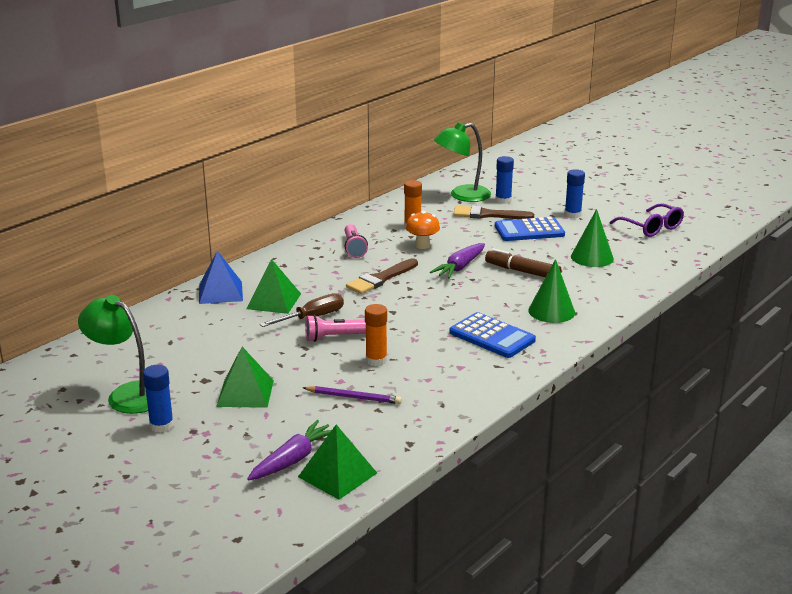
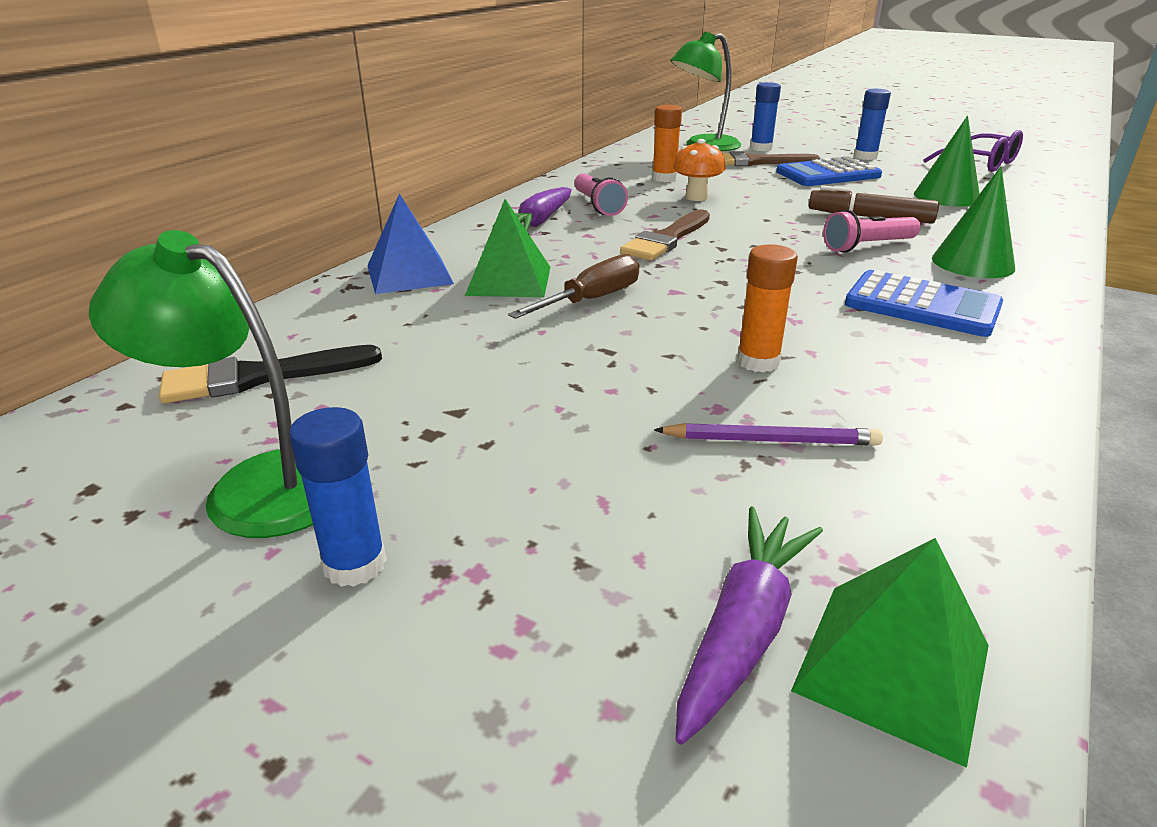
camera: 10 degrees left, 5 degrees up
green pyramid [216,347,274,408] -> none
pink flashlight [305,315,366,342] -> pink flashlight moved to [823,210,921,253]
purple carrot [430,243,485,279] -> purple carrot moved to [493,187,572,231]
none -> black brush [159,345,382,403]

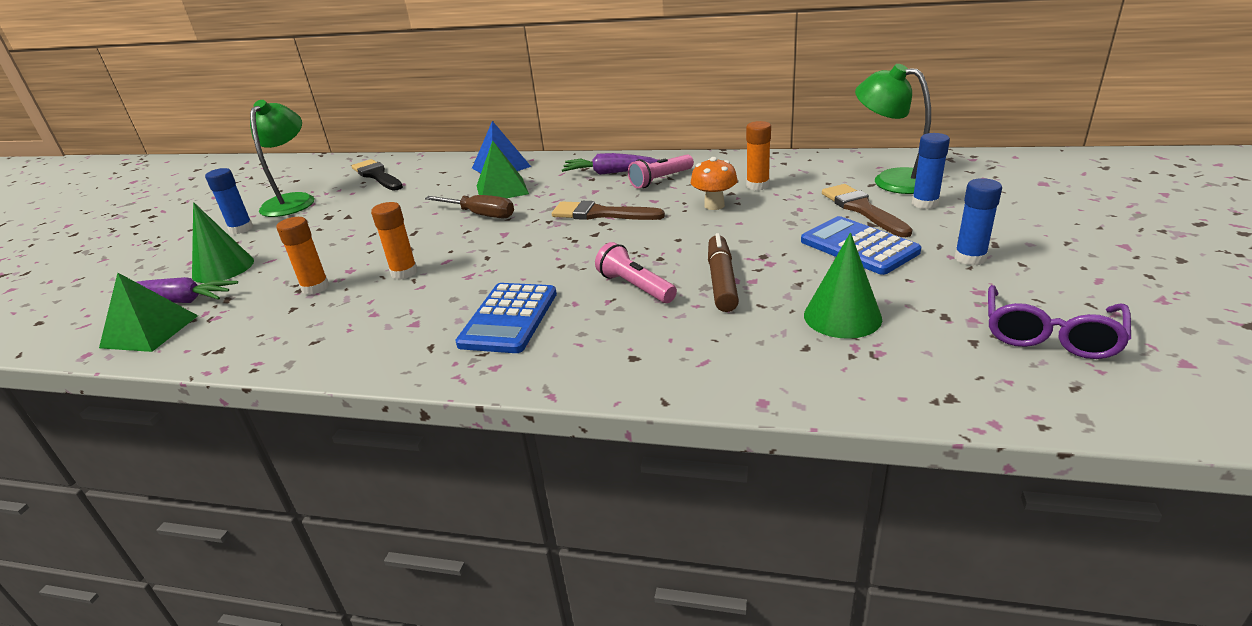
camera: 75 degrees right, 0 degrees up
purple pencil [654,423,883,445] -> orange glue stick [276,217,329,295]
green cone [932,166,1015,278] -> green cone moved to [192,202,254,283]

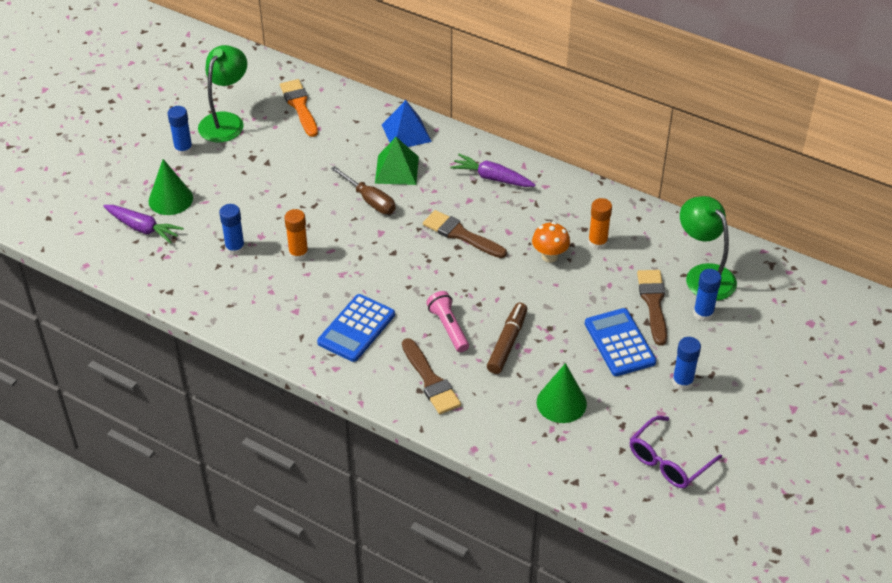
camera: 15 degrees right, 15 degrees up
green pyramid [99,273,198,352] -> none
orange glue stick [276,217,329,295] -> blue glue stick [219,204,245,255]
black brush [352,159,403,191] -> orange brush [280,79,318,137]
pink flashlight [628,155,694,189] -> none
none -> brown brush [402,338,461,414]

